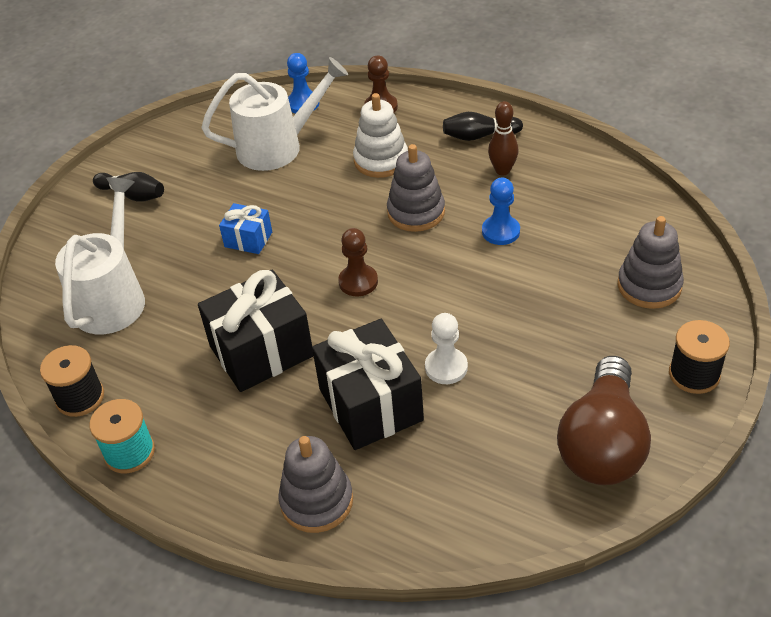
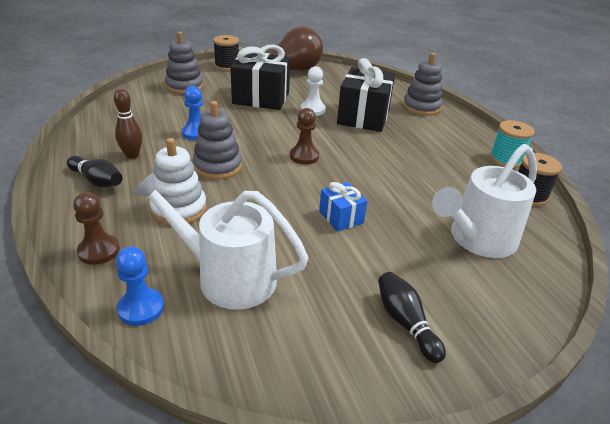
camera: 145 degrees left, 10 degrees down
black gift [198,270,313,392] -> black gift moved to [231,44,290,110]

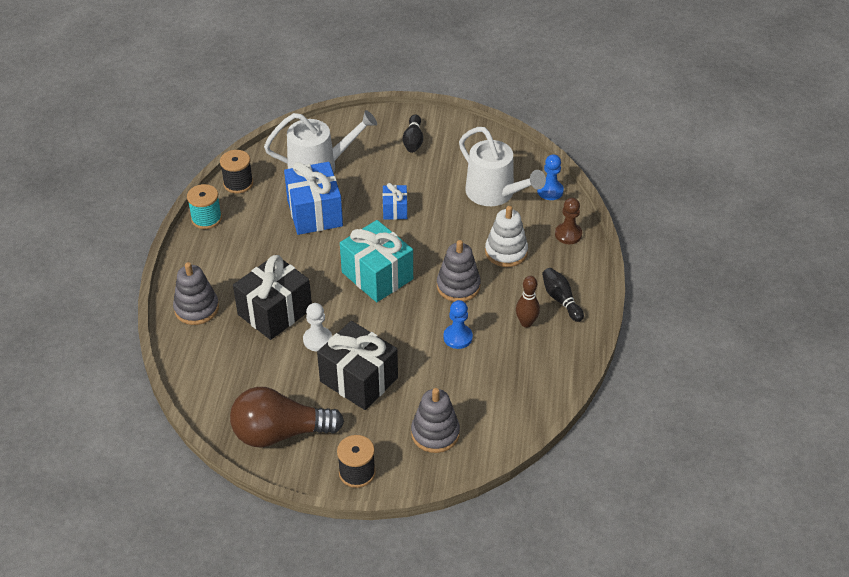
camera: 150 degrees left, 10 degrees up
brown pawn [290,108,319,164] -> turquoise gift [340,220,413,302]
none -> blue gift [284,162,343,235]

